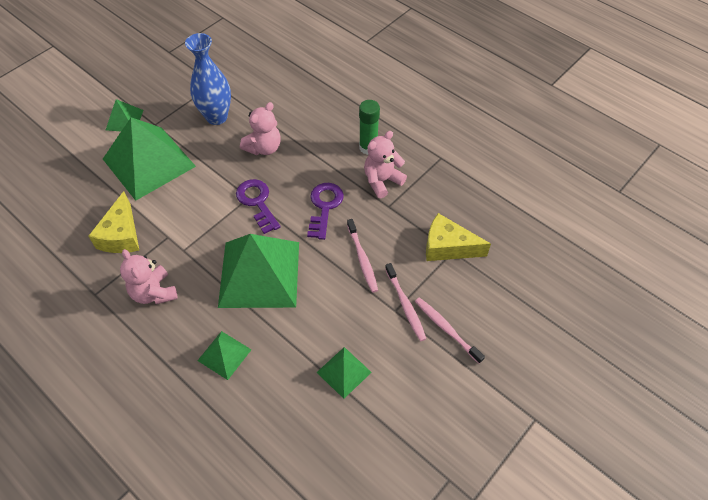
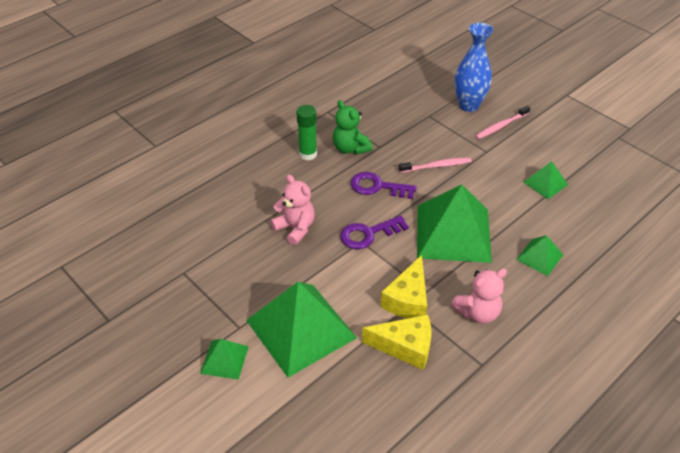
camera: 85 degrees left, 10 degrees down
blue vase [185,33,231,125] -> blue vase moved to [455,23,493,112]
pink teddy bear [364,131,407,198] -> green teddy bear [333,100,373,155]
pink toothbrush [385,263,426,341] -> none
yellow cheese [426,213,491,261] -> yellow cheese moved to [380,255,427,318]

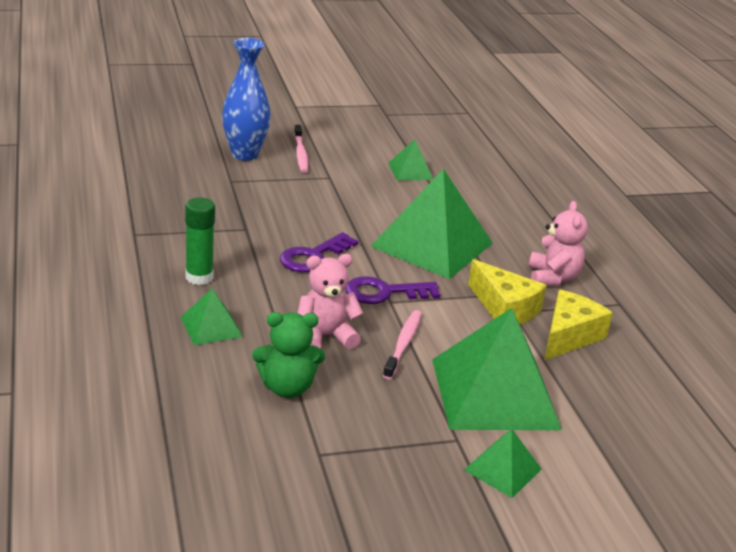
camera: 65 degrees left, 15 degrees down
green teddy bear [333,100,373,155] -> green teddy bear moved to [252,312,325,398]
purple key [340,215,409,249] -> purple key turned 75 degrees clockwise [346,276,440,304]
pink toothbrush [399,158,472,173] -> pink toothbrush moved to [383,310,422,380]
green pyramid [516,235,563,276] -> green pyramid moved to [180,289,243,346]

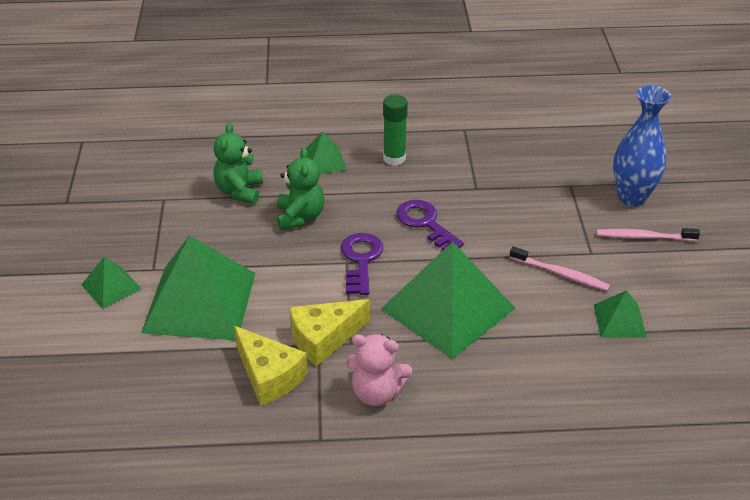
camera: 105 degrees right, 10 degrees up
pink teddy bear [298,254,363,349] -> green teddy bear [277,148,324,230]
pink toothbrush [383,310,422,380] -> pink toothbrush moved to [510,246,610,291]

